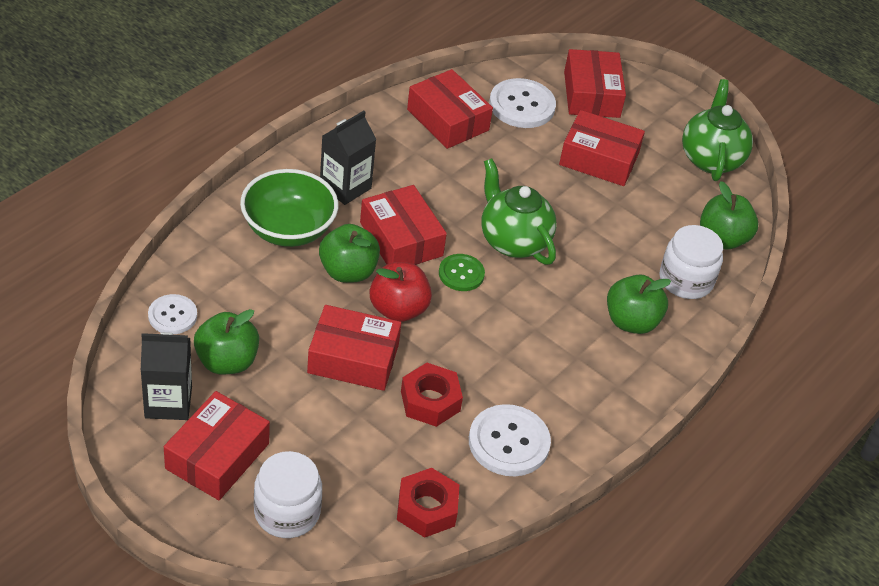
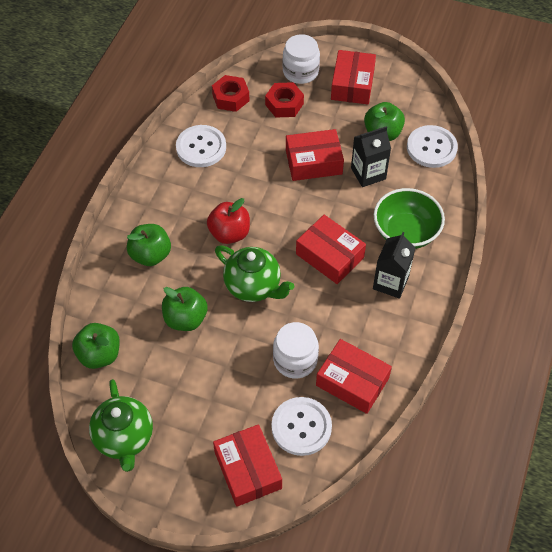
camera: 165 degrees right, 10 degrees up
black carton [141,332,192,420] -> black carton moved to [351,126,391,187]
white button [148,294,197,334] -> white button [407,125,458,168], size x1.62
green apple [319,224,380,283] -> green apple moved to [162,287,208,331]
red apple [370,262,432,322] -> red apple moved to [207,198,250,244]
red nut [401,363,463,427] -> red nut moved to [265,82,304,117]
green button [439,254,485,291] -> none
red box [559,110,645,186] -> none
white jar [660,225,723,299] -> white jar moved to [273,322,319,379]

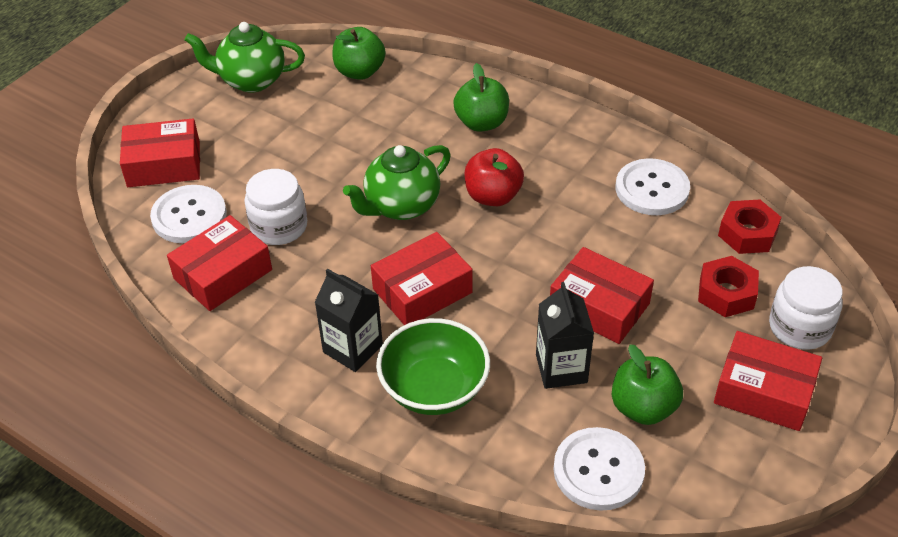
camera: 105 degrees right, 10 degrees down
green apple [162,287,208,331] -> none
red box [286,129,344,181] -> red box turned 60 degrees counterclockwise [550,247,654,344]

